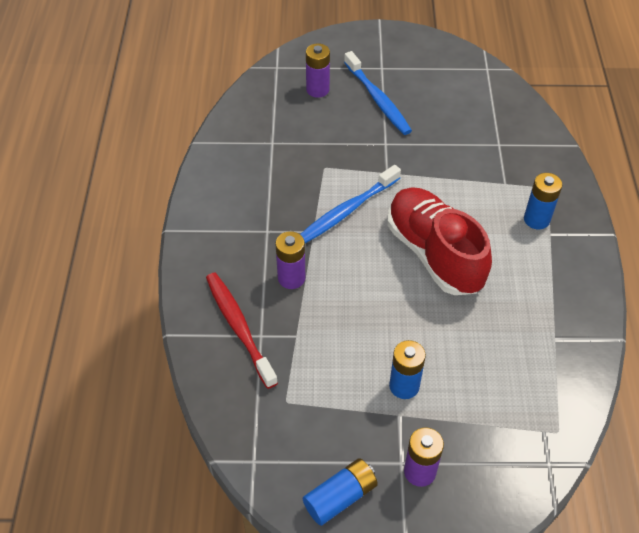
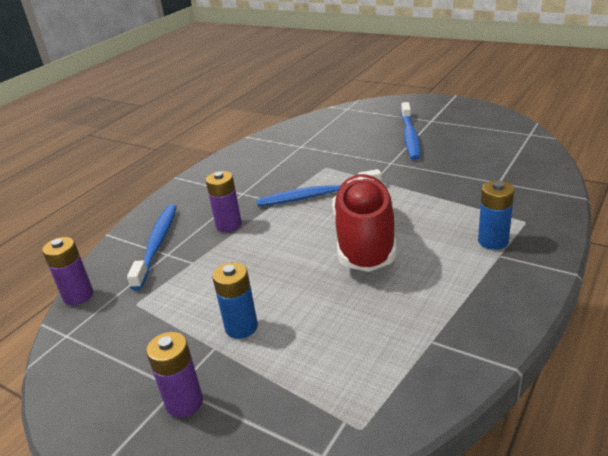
camera: 35 degrees right, 20 degrees down
red toothbrush [206,273,278,389] -> blue toothbrush [127,204,177,290]
blue battery [303,458,378,526] -> none
purple battery [306,44,330,98] -> purple battery moved to [42,237,93,306]

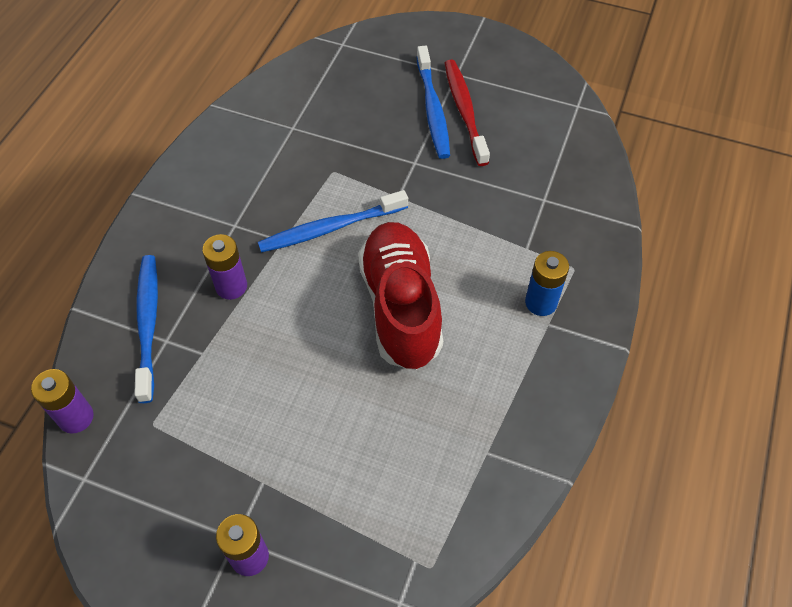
camera: 15 degrees left, 25 degrees up
blue battery [212,262,258,339] -> none
none -> red toothbrush [445,59,490,166]

